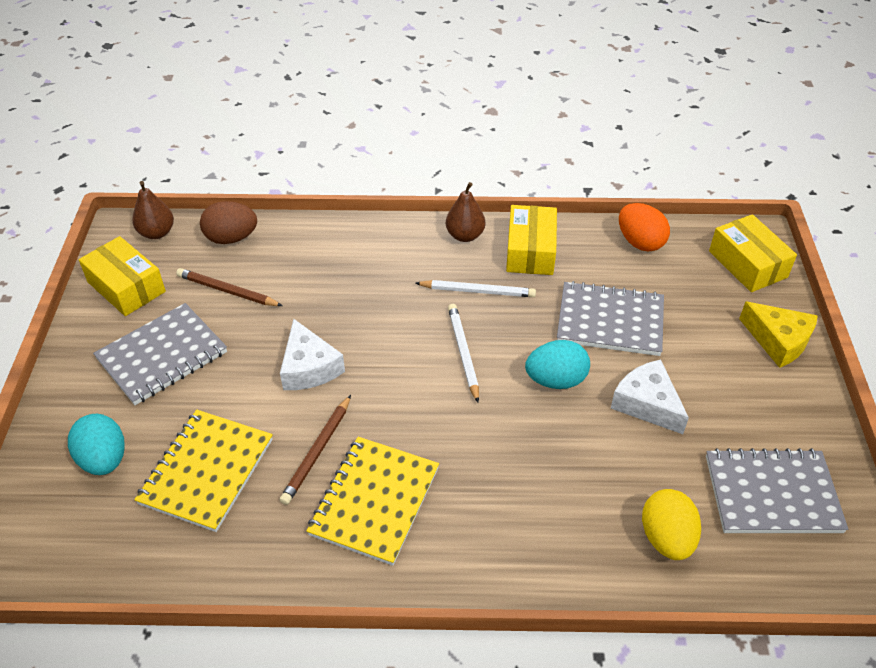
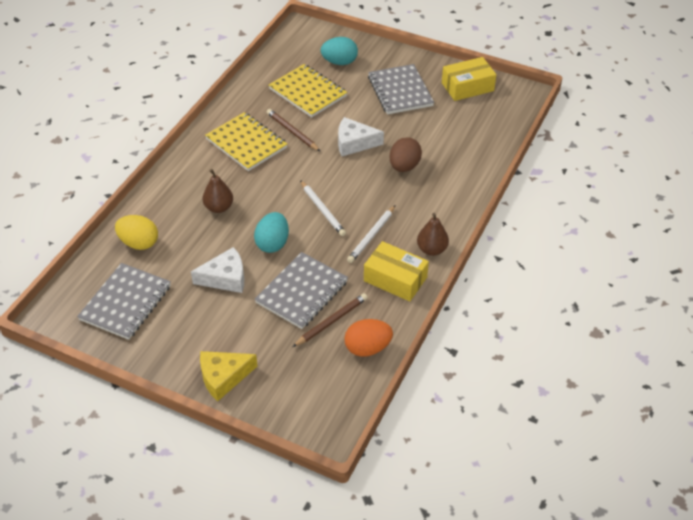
camera: 115 degrees right, 0 degrees up
brown pear [132,181,174,239] -> brown pear moved to [203,169,233,213]
brown pencil [176,268,282,306] -> brown pencil moved to [293,293,368,347]
brown egg [200,201,257,244] -> brown egg moved to [390,137,422,172]
white pencil [448,304,479,403] -> white pencil turned 45 degrees clockwise [300,180,346,236]
yellow box [709,214,797,292] -> none

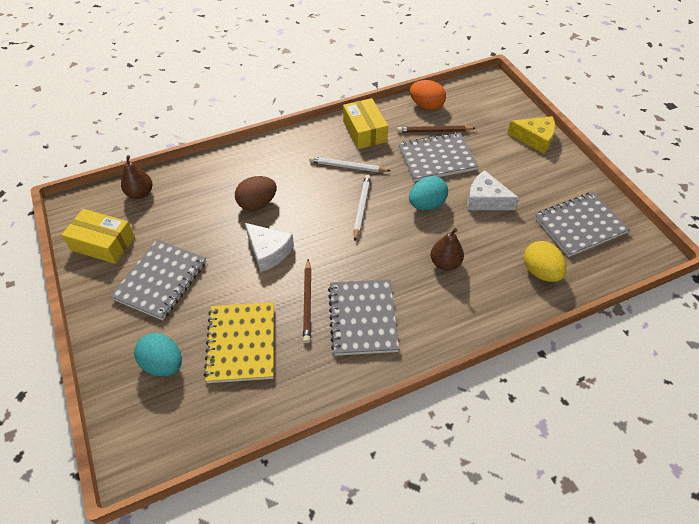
camera: 140 degrees left, 5 degrees up
yellow notebook [205,112,287,171] -> grey notebook [328,279,399,356]
white pencil [347,205,396,263] -> white pencil turned 150 degrees counterclockwise [309,156,390,172]
brown pear [417,213,449,256] -> brown pear moved to [121,155,152,199]

